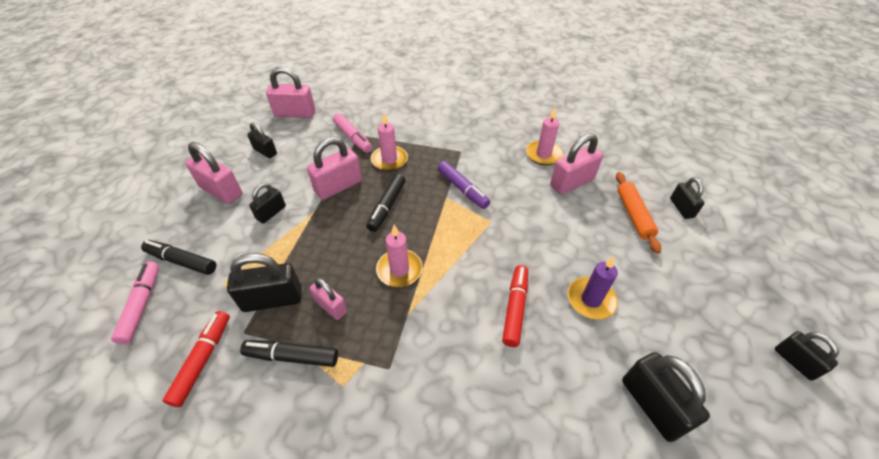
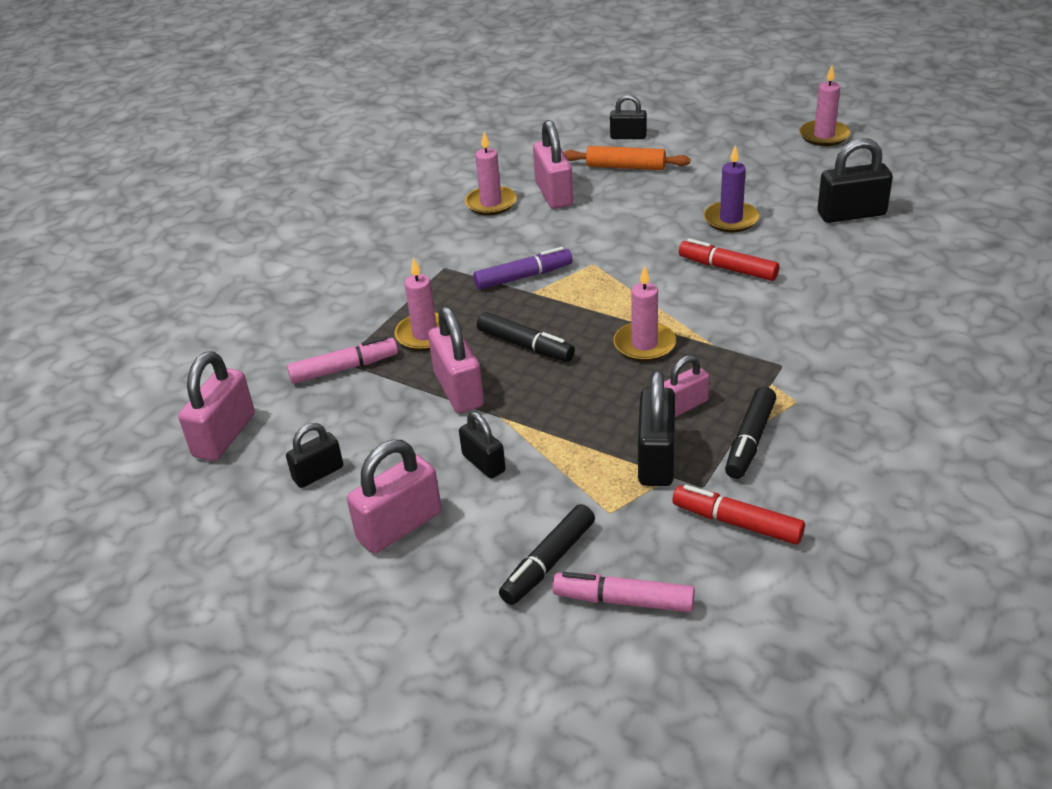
camera: 70 degrees left, 10 degrees down
black padlock [775,331,839,381] -> pink candle [799,65,850,146]

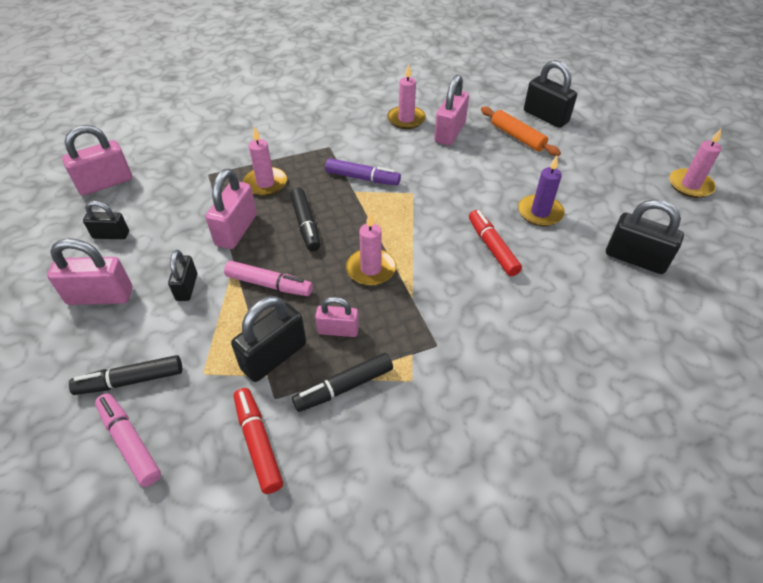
camera: 35 degrees right, 10 degrees up
pink marker [287,336,398,384] -> pink marker moved to [224,261,313,296]
black padlock [610,94,647,139] -> black padlock [524,60,577,128], size x1.62

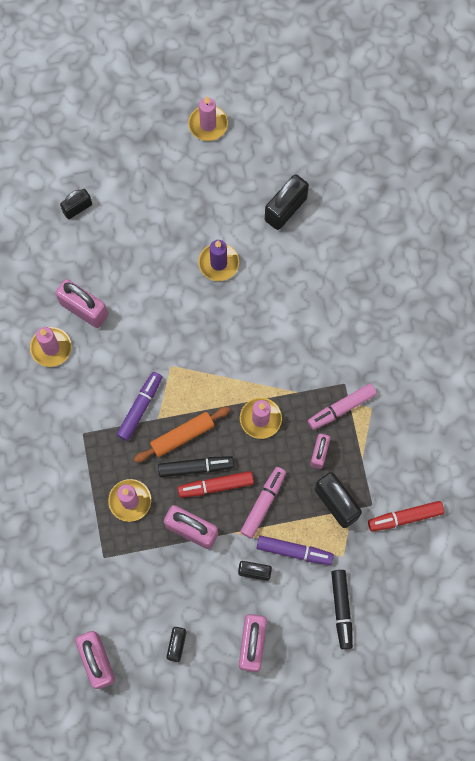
camera: 80 degrees left, 25 degrees up
pink marker [95,393,161,487] -> pink marker moved to [308,383,377,430]
black marker [292,353,393,412] -> none
red marker [469,210,522,276] -> red marker moved to [178,471,254,498]
orange rolling pin [481,107,561,156] -> orange rolling pin moved to [134,407,230,462]
black padlock [524,60,577,128] -> black padlock [60,189,92,219], size x0.62
none -> purple marker [257,535,334,565]

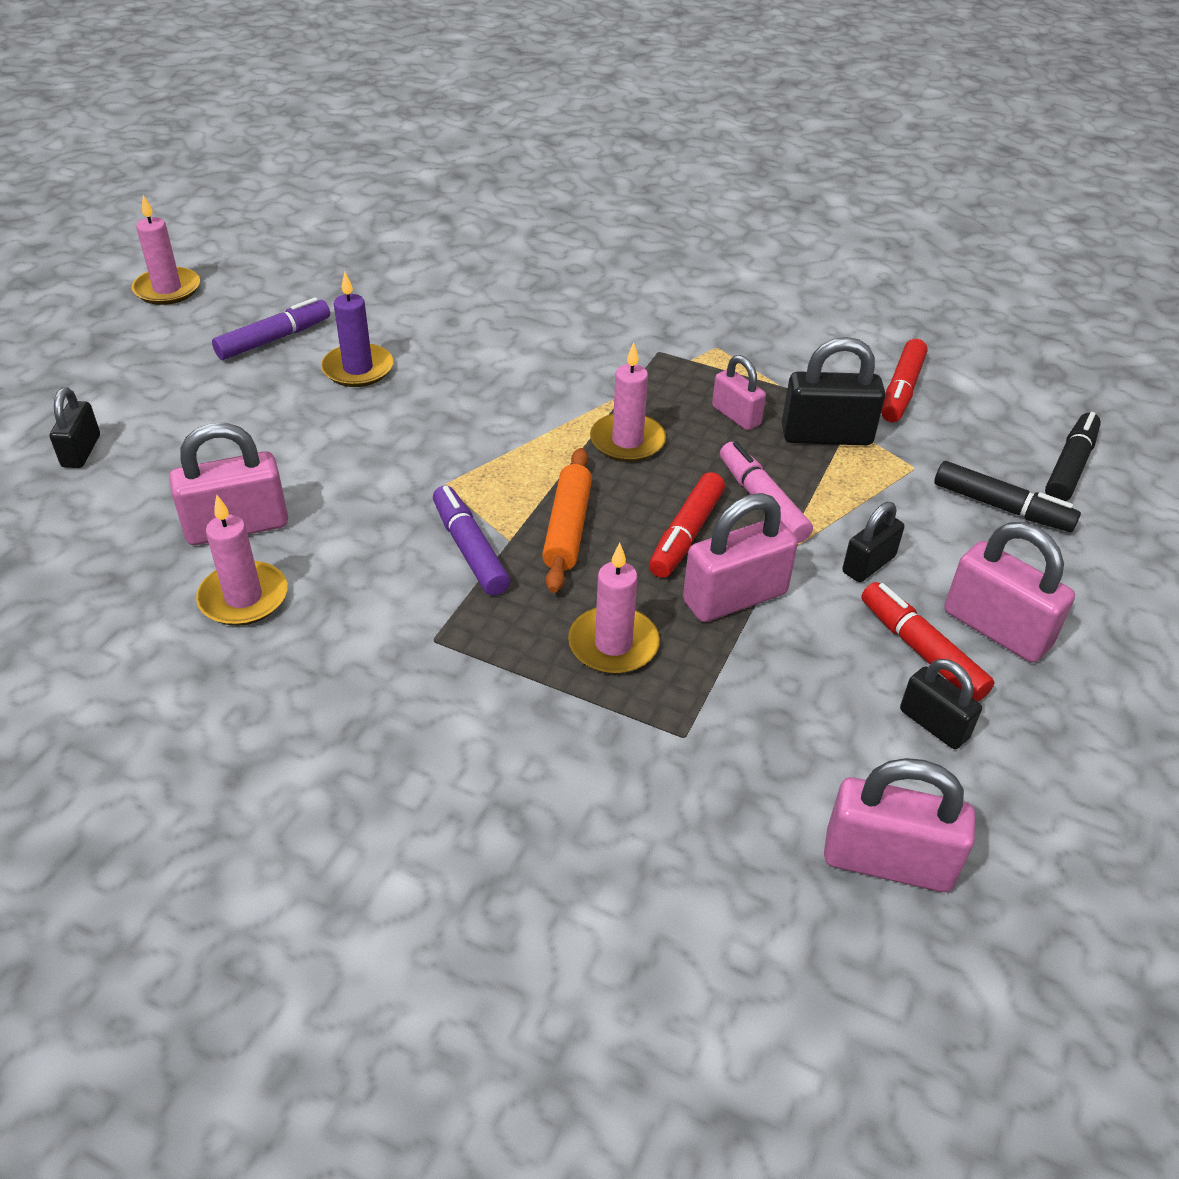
camera: 55 degrees left, 30 degrees down
black marker [158,456,234,477] -> black marker moved to [1045,412,1101,501]
purple marker [257,535,334,565] -> purple marker moved to [212,297,330,360]
black padlock [265,174,309,230] -> none
pink marker [308,383,377,430] -> none
none -> red marker [861,582,995,702]

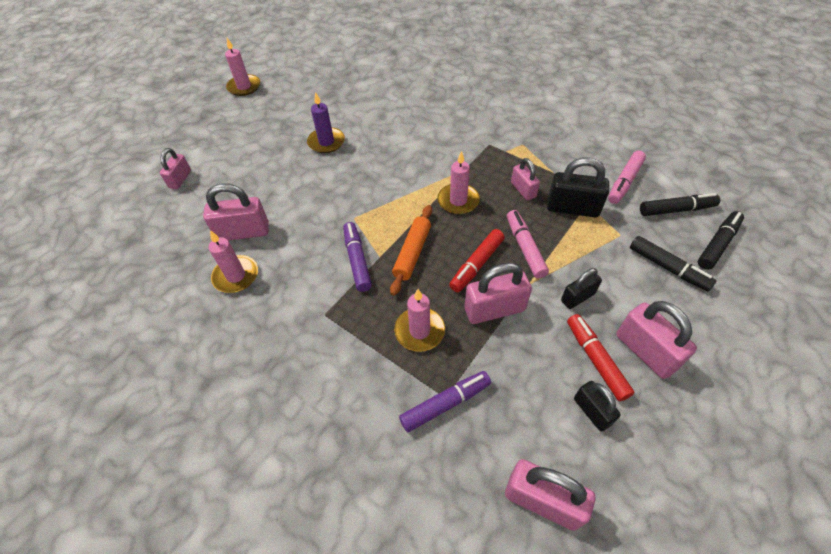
camera: 15 degrees right, 10 degrees up
black padlock [50,387,100,468] -> pink padlock [160,148,191,189]
purple marker [212,297,330,360] -> purple marker moved to [399,371,491,432]
red marker [881,339,927,422] -> pink marker [608,151,646,204]
none -> black marker [640,193,720,216]

